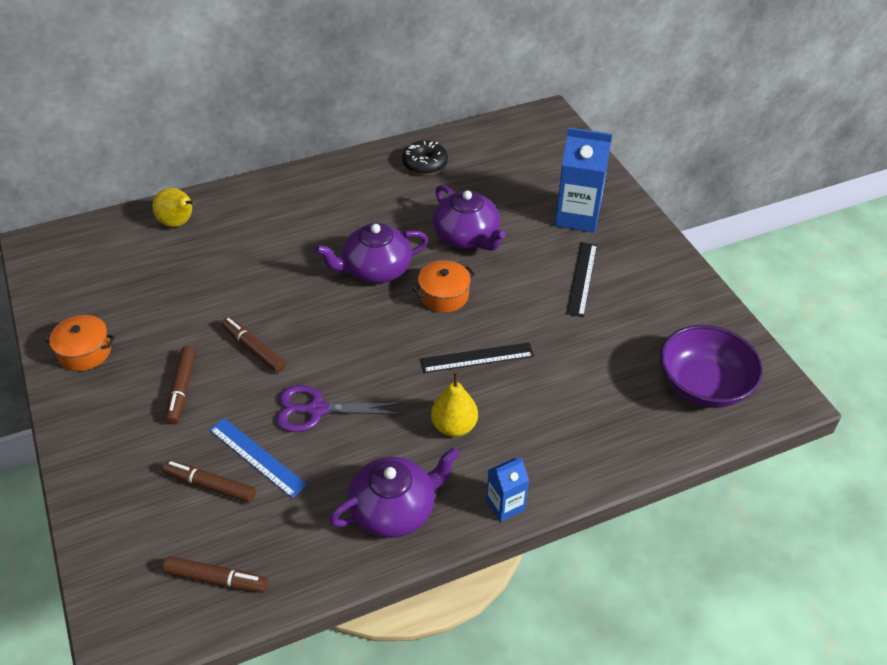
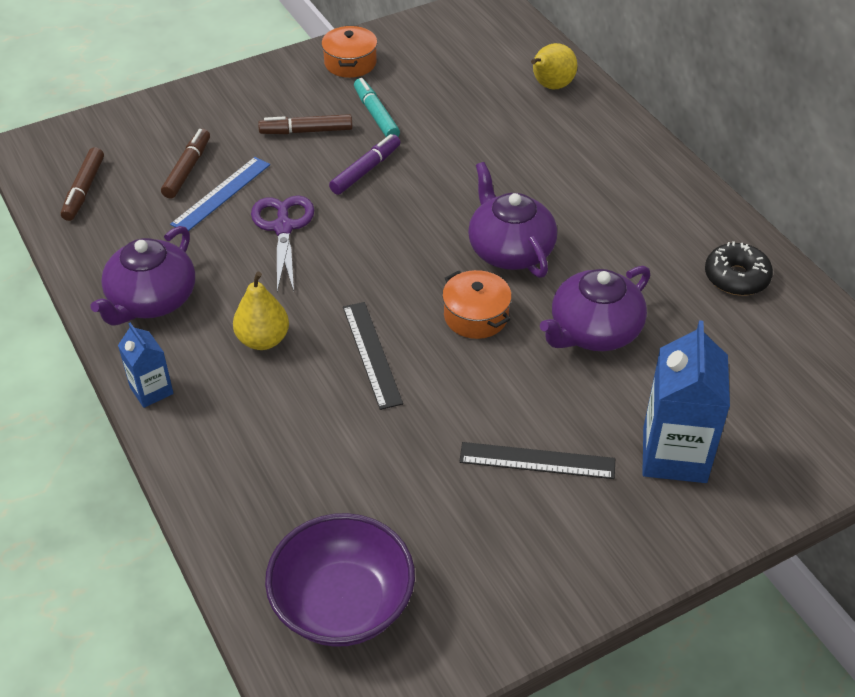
camera: 85 degrees right, 0 degrees up
brown marker [221,317,286,373] -> purple marker [329,134,400,195]
purple teapot [329,447,460,538] -> purple teapot turned 60 degrees clockwise [90,226,195,325]
none -> turquoise marker [354,78,400,137]

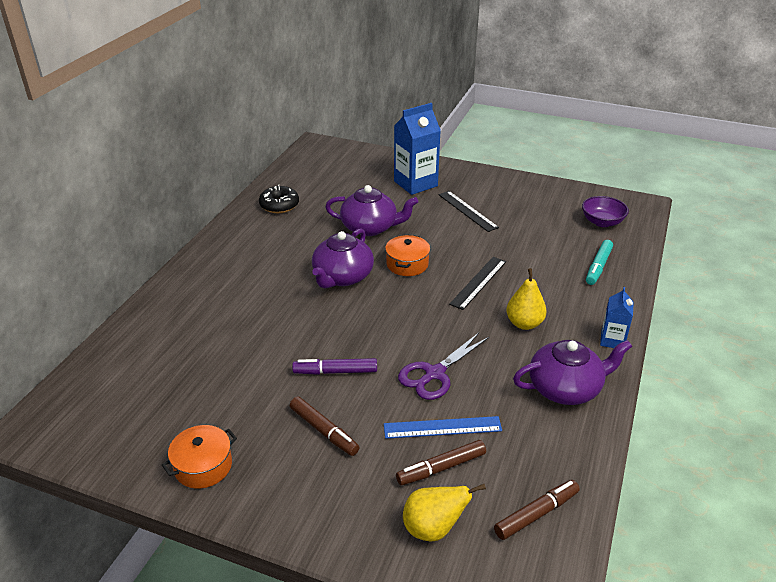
camera: 130 degrees left, 10 degrees down
purple bowl [265,513,415,647] -> purple bowl [582,196,629,227], size x0.63
turquoise marker [354,78,400,137] -> turquoise marker moved to [586,240,613,285]
yellow pear [531,43,577,89] -> yellow pear moved to [403,484,486,541]

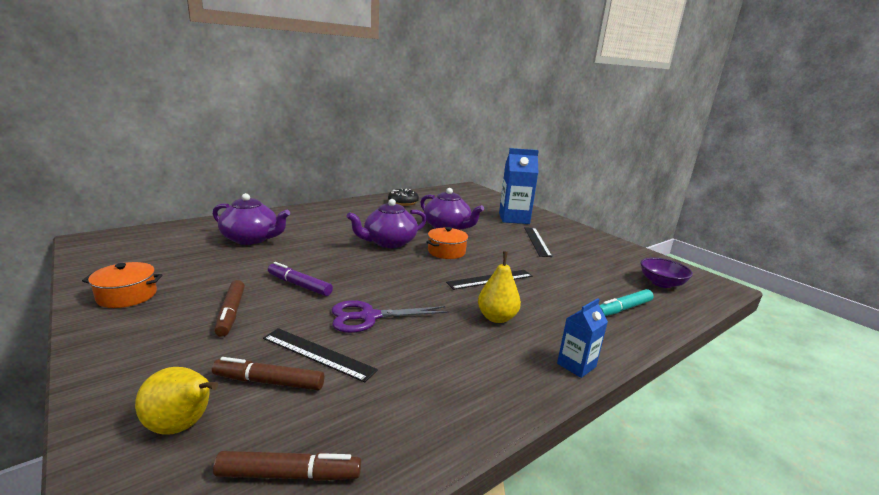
camera: 30 degrees right, 15 degrees down
blue ruler [384,416,502,439] -> black ruler [263,328,378,383]
purple teapot [513,340,632,405] -> purple teapot moved to [213,193,290,245]

